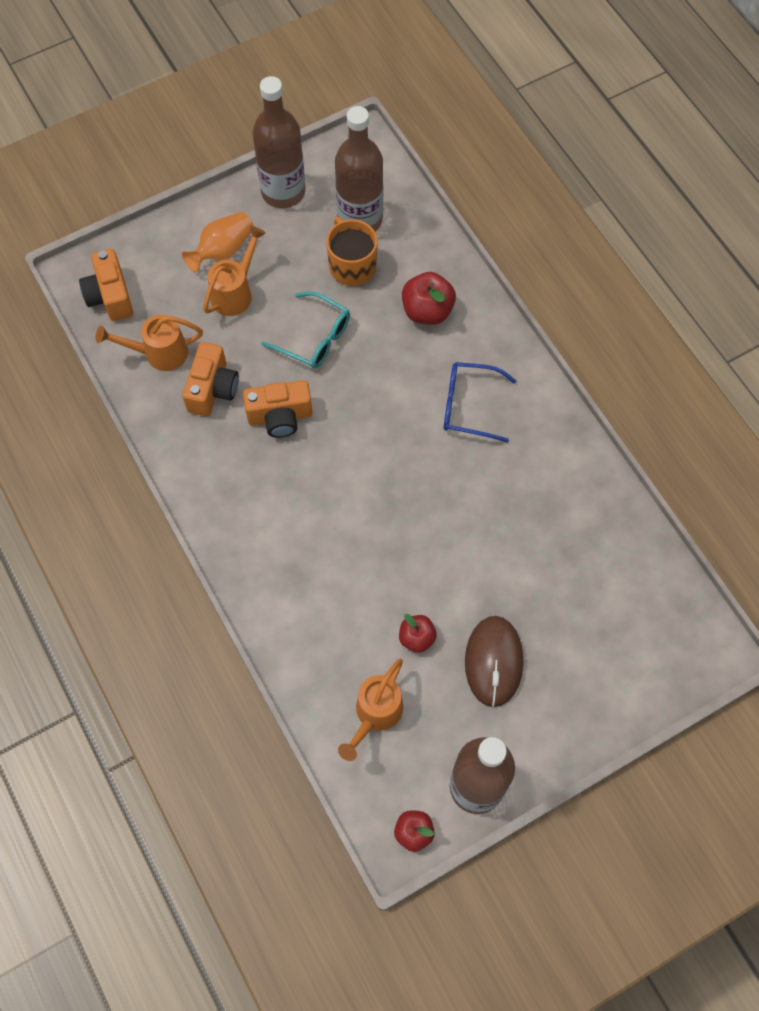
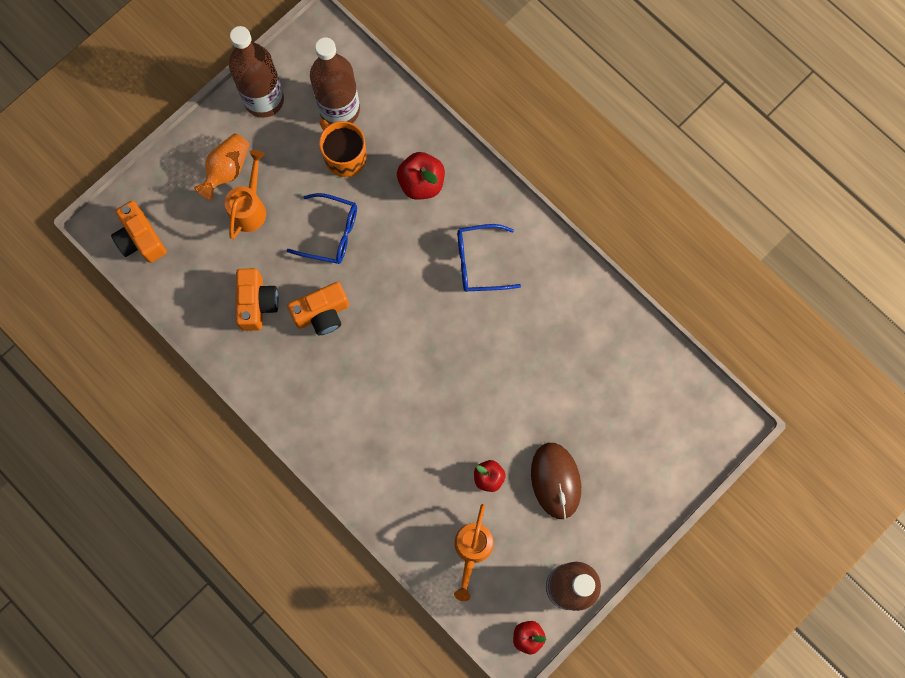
camera: 15 degrees left, 10 degrees up
orange watering can [95,315,203,371] -> none
turquoise glasses [261,291,350,369] -> blue glasses [286,193,357,264]

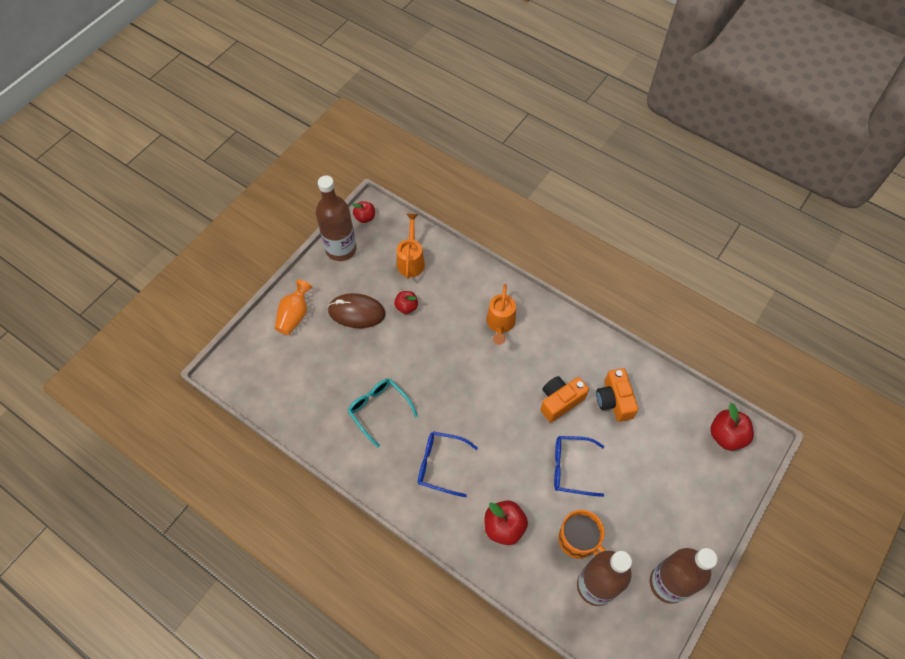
camera: 170 degrees right, 15 degrees down
orange camera [111,201,167,263] -> red apple [710,403,754,451]
orange vase [194,133,249,200] -> orange vase moved to [275,280,312,335]
orange watering can [225,150,266,239] -> orange watering can moved to [487,284,516,345]
blue glasses [457,224,521,292] -> blue glasses turned 150 degrees counterclockwise [418,431,478,497]
brown mouse [531,443,581,519] -> brown mouse turned 60 degrees counterclockwise [328,293,385,328]
none -> turquoise glasses [347,379,418,448]

